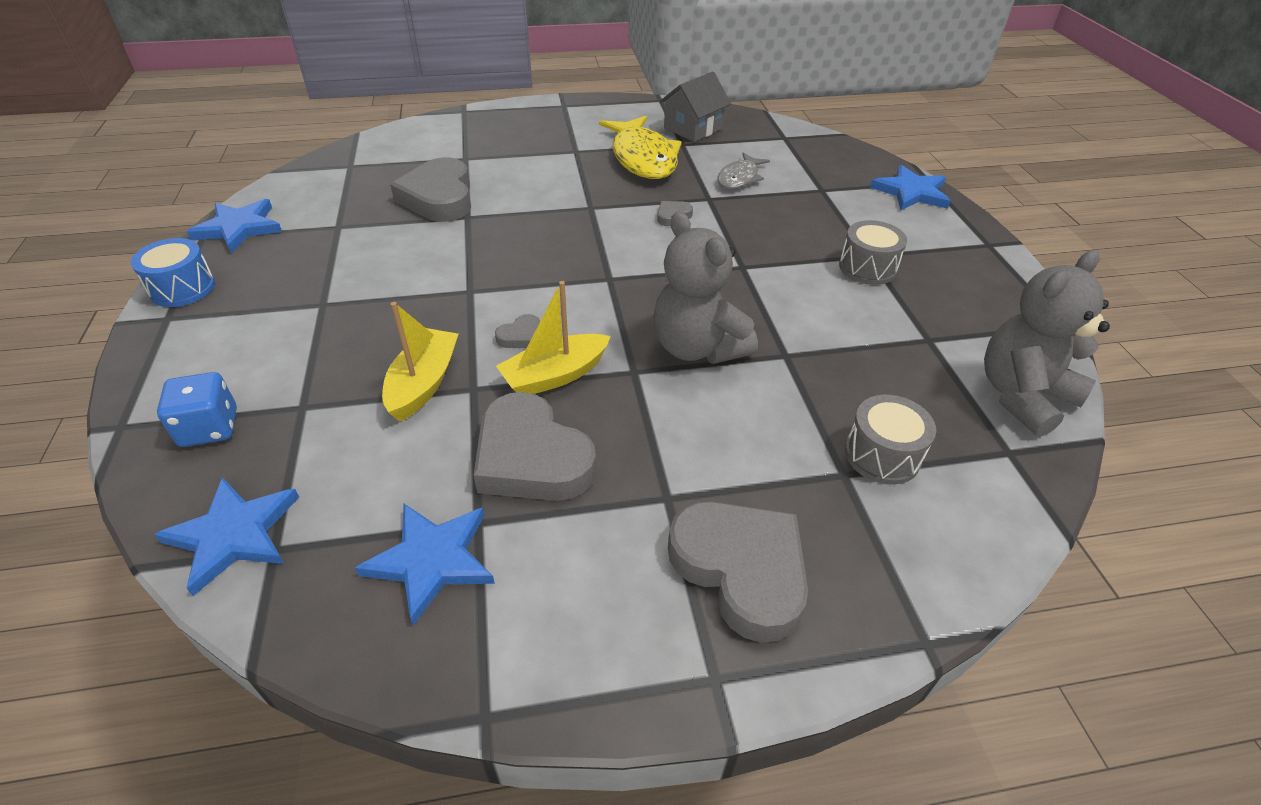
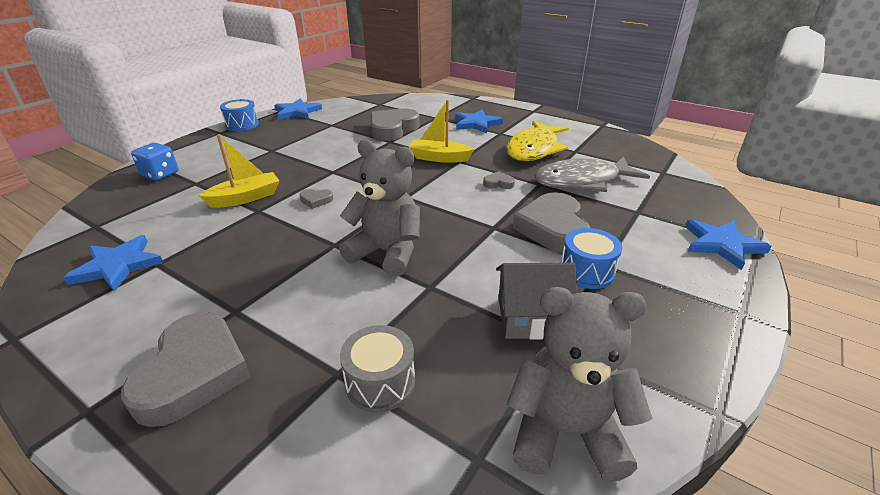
camera: 45 degrees right, 10 degrees down
blue star [154,477,299,596] -> blue star moved to [455,109,503,133]
grey heart [473,392,596,501] -> grey heart moved to [513,192,590,253]
yellow boat [496,281,611,394] -> yellow boat moved to [409,100,474,163]
grey teddy bear [653,212,758,364] -> grey teddy bear turned 105 degrees clockwise [339,139,420,276]
grey house [659,72,731,142] -> grey house moved to [496,262,577,340]
grey fish [717,153,770,189] -> grey fish [534,157,650,192], size x1.79
grey drum [839,220,907,285] -> blue drum [561,228,622,289]

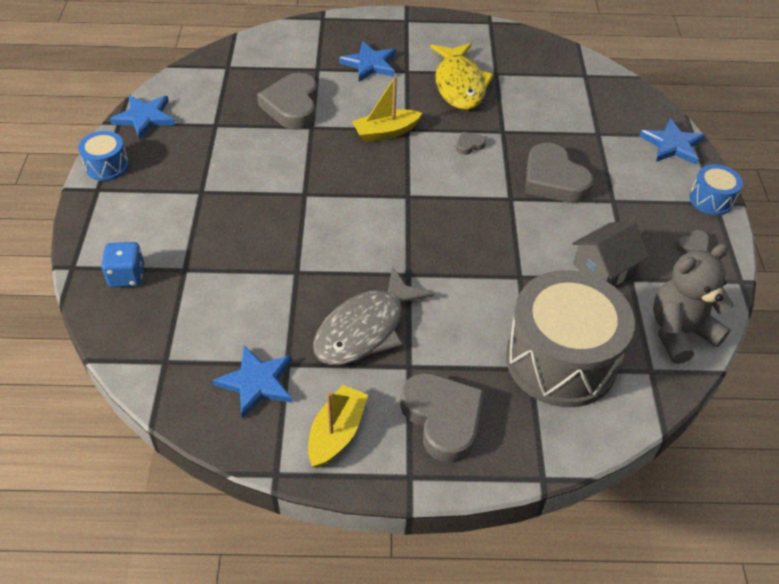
camera: 35 degrees left, 15 degrees up
yellow boat [198,134,280,208] -> yellow boat moved to [308,385,368,468]
grey heart [300,189,333,209] -> grey heart moved to [676,230,709,254]
grey teddy bear [339,139,420,276] -> none
grey drum [340,325,415,413] -> grey drum [506,270,635,407], size x2.20
grey fish [534,157,650,192] -> grey fish moved to [313,266,434,365]
blue drum [561,228,622,289] -> blue drum moved to [690,164,743,215]

